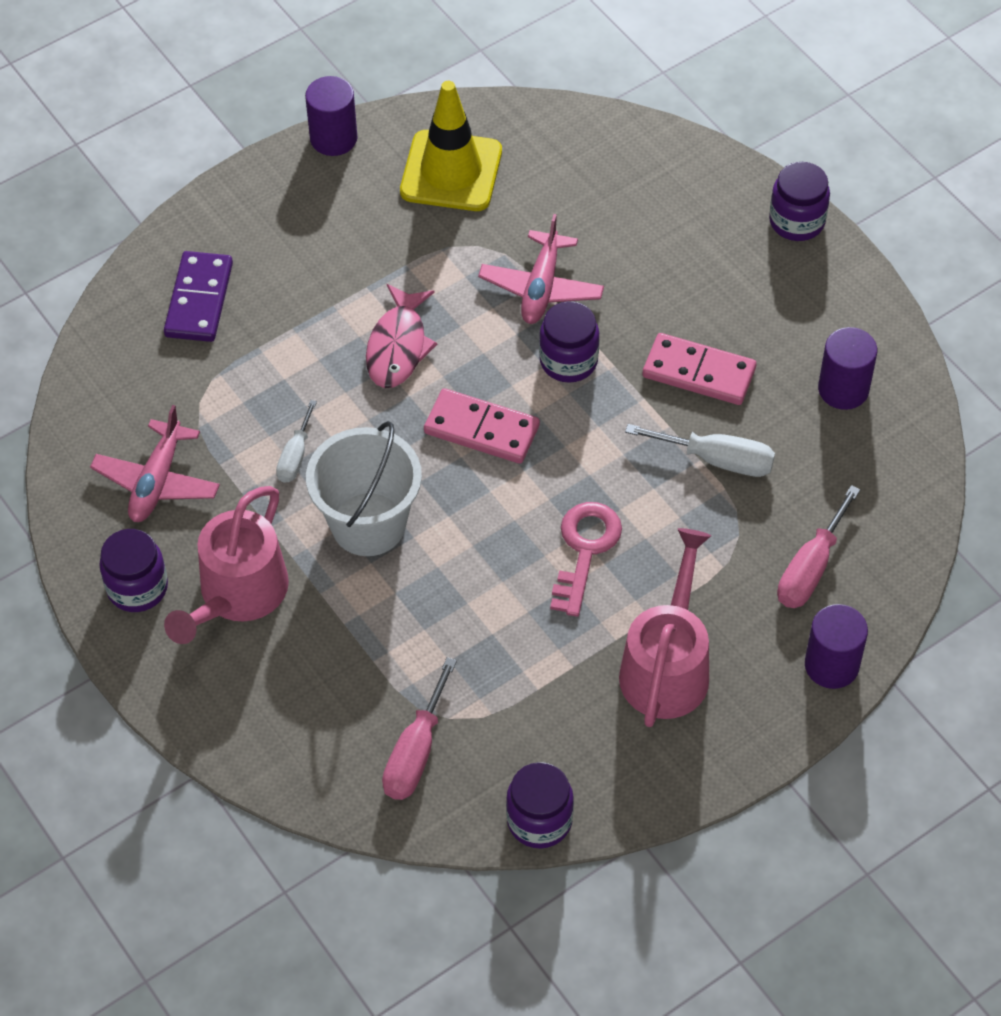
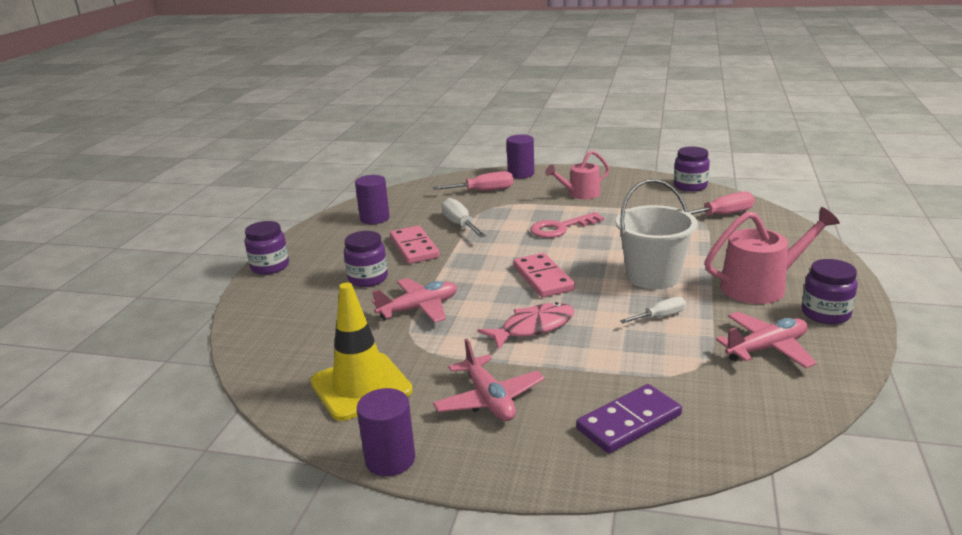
camera: 130 degrees left, 30 degrees down
purple jar [539,301,599,383] -> purple jar moved to [344,231,388,287]
pink watering can [619,528,711,727] -> pink watering can [545,150,610,199], size x0.66
none -> pink plane [433,339,545,421]

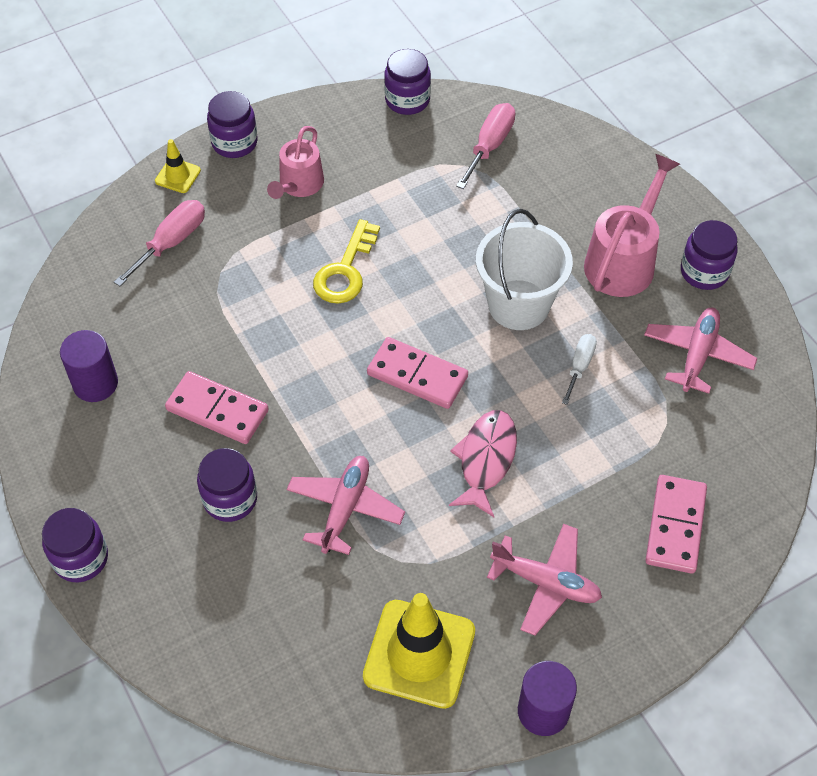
camera: 45 degrees left, 30 degrees up
white screwdriver [442,198,486,237] -> none
purple cylinder [506,134,534,179] -> yellow traffic cone [155,139,201,193]
pink key [530,212,604,238] -> yellow key [313,219,380,304]
purple domino [576,384,682,453] -> pink domino [646,475,707,574]
none -> purple jar [207,91,257,158]

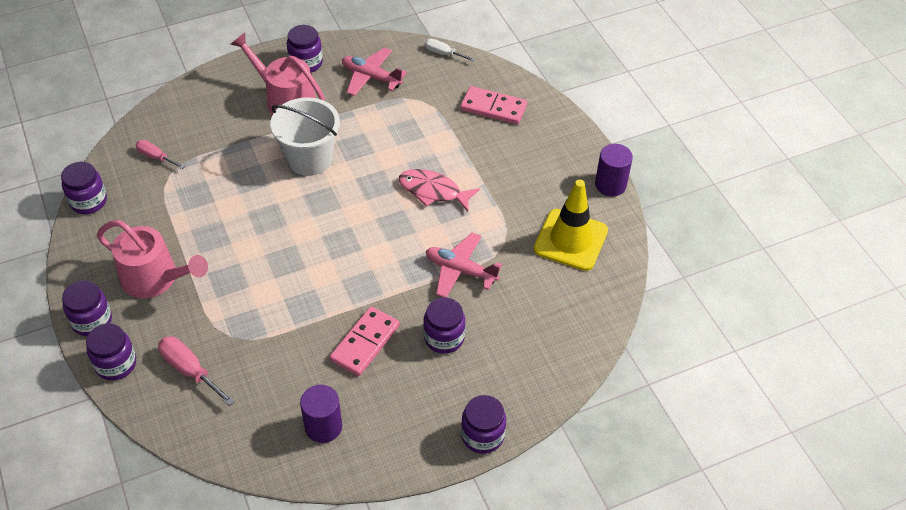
camera: 85 degrees left, 5 degrees down
yellow traffic cone [155,139,201,193] -> purple jar [86,323,136,380]
pink watering can [267,126,324,199] -> pink watering can [97,220,208,298], size x1.51
yellow key [313,219,380,304] -> none
pink domino [367,337,468,409] -> none
pink screwdriver [456,103,515,189] -> pink screwdriver [136,140,185,169], size x0.65
pink plane [487,524,602,636] -> none
white screwdriver [562,334,597,405] -> white screwdriver moved to [425,39,475,61]

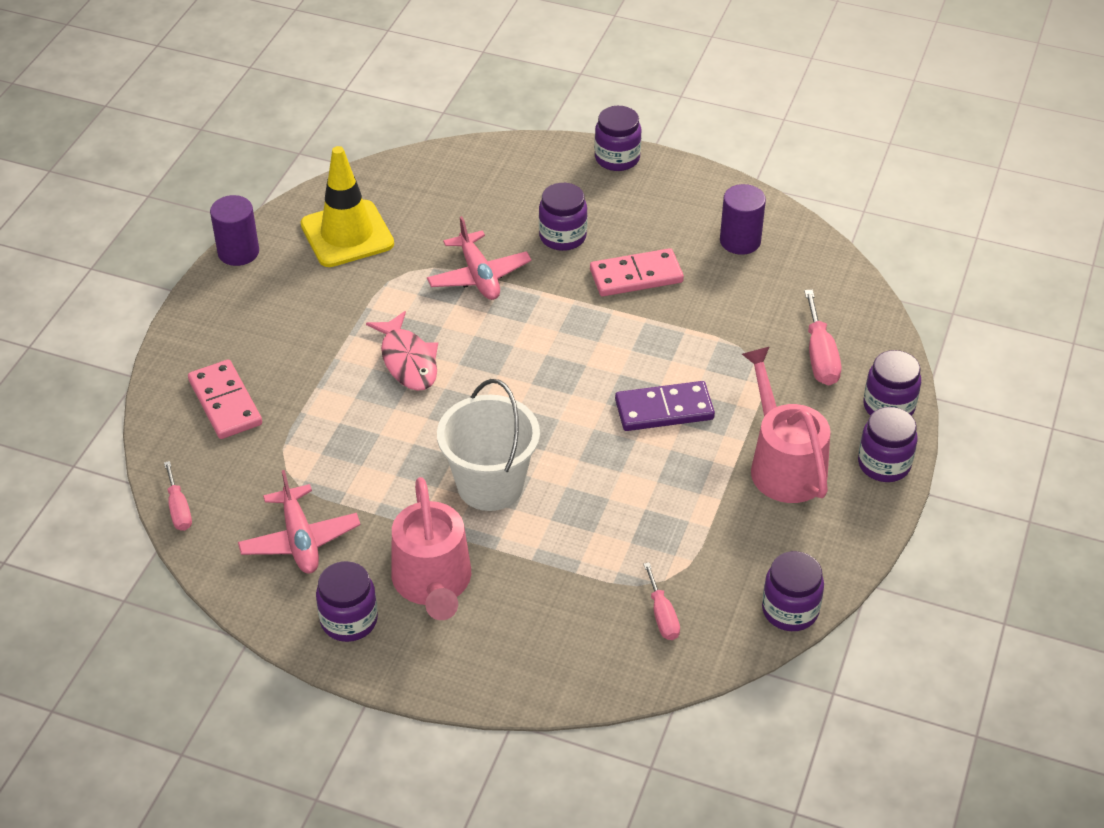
camera: 135 degrees left, 5 degrees down
white screwdriver [425,39,475,61] -> pink screwdriver [164,461,192,531]
none -> purple domino [615,381,715,431]

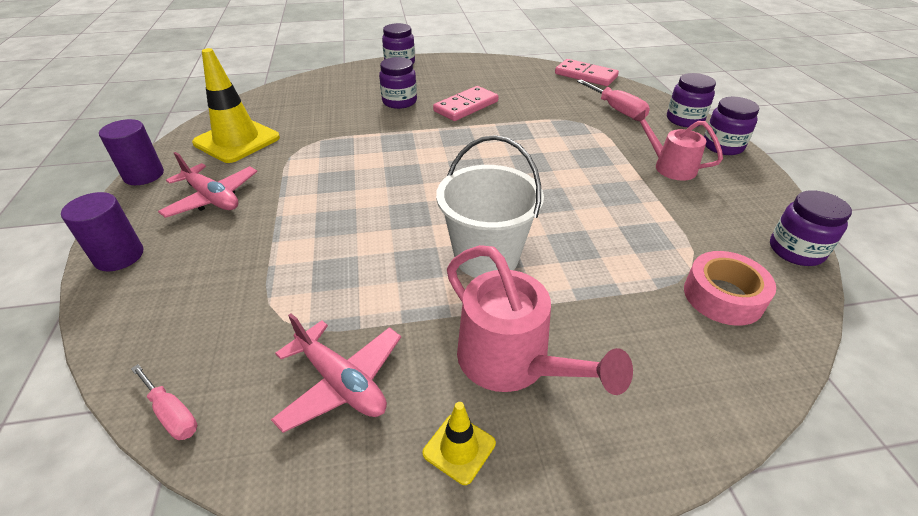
camera: 30 degrees left, 5 degrees down
pink domino [188,359,262,439] -> pink domino moved to [555,59,619,86]
purple jar [316,561,378,642] -> yellow traffic cone [423,402,496,485]
pink fish [366,311,438,391] -> none
pink plane [427,216,532,300] -> pink plane moved to [158,152,257,218]
purple domino [615,381,715,431] -> none
pink screwdriver [643,562,680,640] -> pink tape [684,251,776,326]
purple cylinder [720,184,766,255] -> purple cylinder moved to [61,192,143,271]
pink watering can [742,347,830,503] -> pink watering can [632,110,723,181], size x0.66

